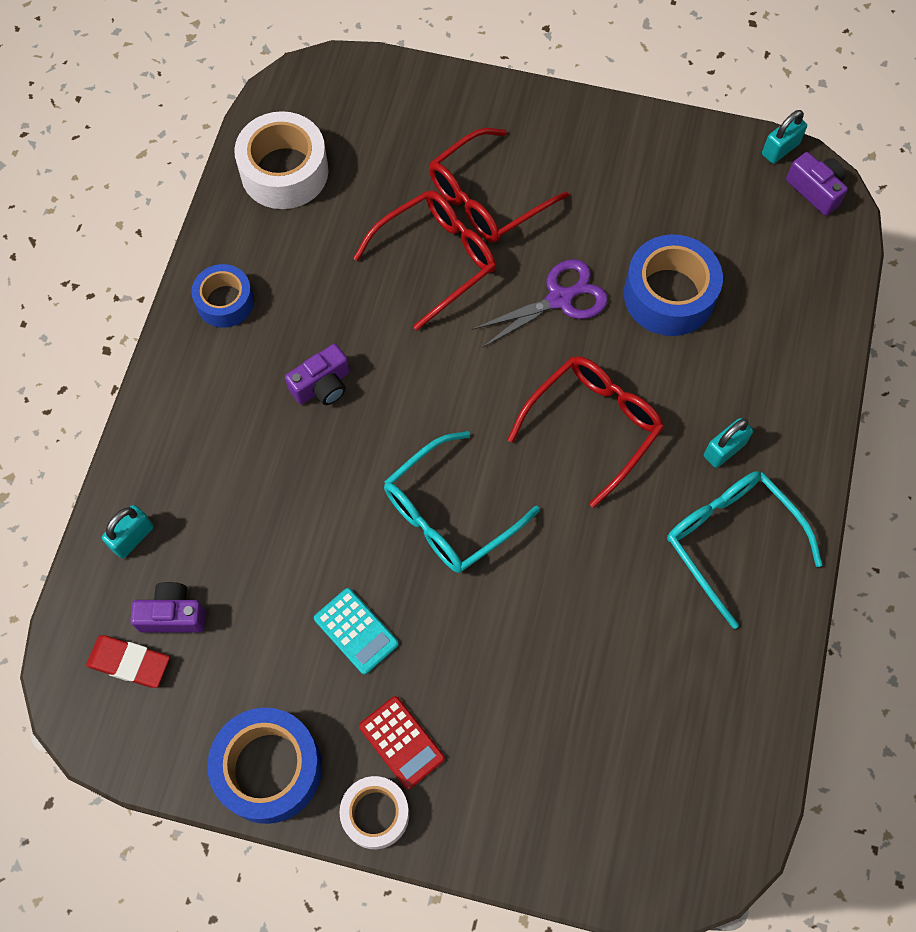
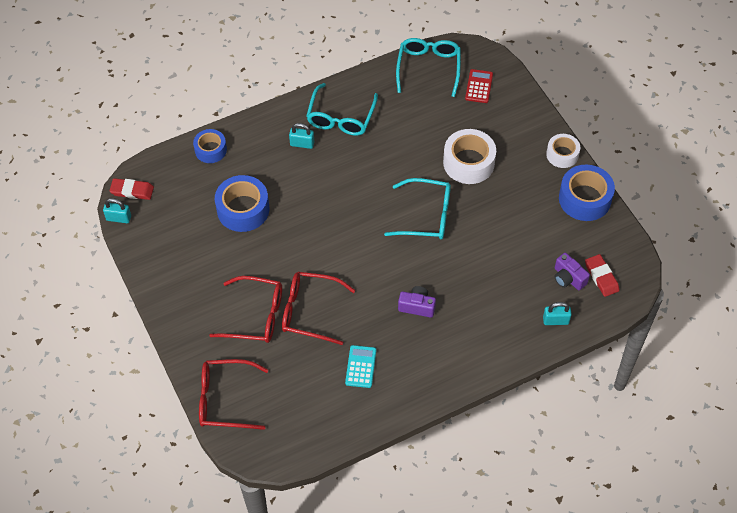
camera: 130 degrees left, 10 degrees down
blue tape [192,264,254,328] -> blue tape moved to [193,129,227,163]
white tape [234,111,329,209] -> white tape moved to [443,129,496,184]
turquoise calculator [314,588,399,675] -> turquoise calculator moved to [345,345,376,388]
red calculator [359,696,445,789] -> red calculator moved to [465,69,493,103]
purple scissors [472,259,608,348] -> none
red glasses [507,356,664,508] -> red glasses moved to [199,359,268,430]
purple camera [786,152,848,216] -> red eraser [109,178,154,200]
none -> turquoise glasses [396,38,461,97]

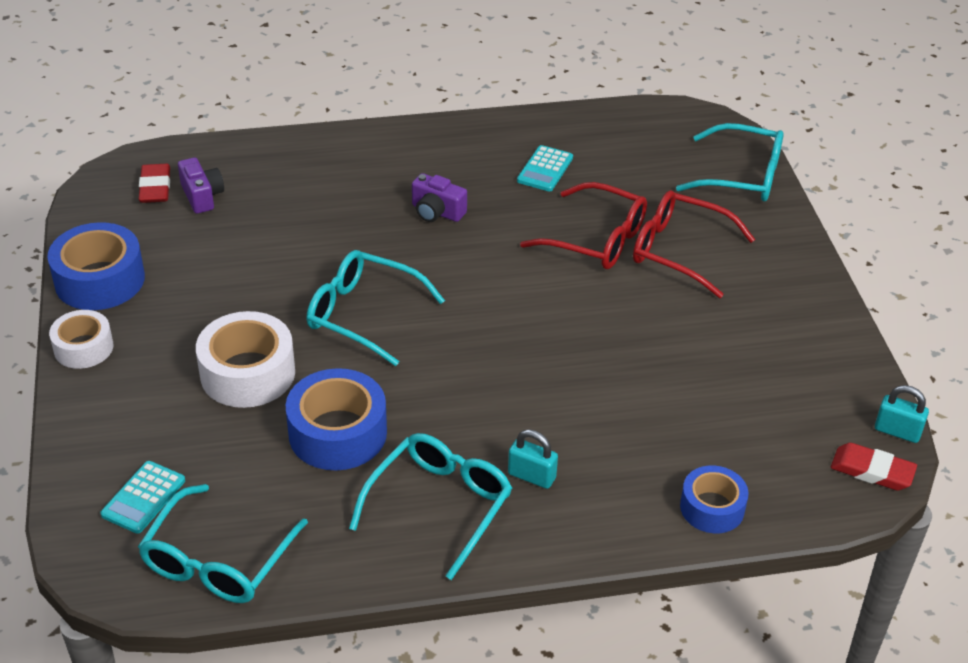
camera: 165 degrees left, 15 degrees down
red glasses [199,359,268,430] -> turquoise glasses [676,123,784,202]
blue tape [215,175,269,232] -> blue tape moved to [286,368,387,470]
red calculator [465,69,493,103] -> turquoise calculator [100,461,185,534]
turquoise padlock [543,302,572,325] -> none

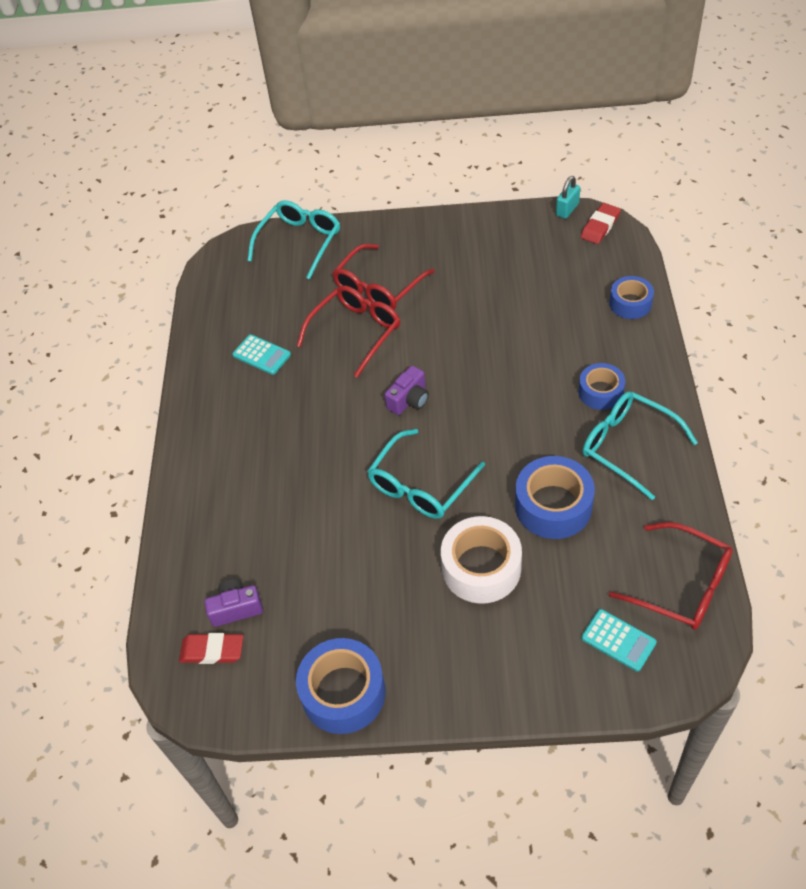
camera: 75 degrees left, 10 degrees up
white tape [49,310,113,369] -> none
turquoise glasses [138,484,308,603] -> red glasses [609,522,733,630]
purple camera [412,173,467,222] -> purple camera moved to [385,366,429,415]
turquoise padlock [508,429,558,489] -> blue tape [578,363,625,410]

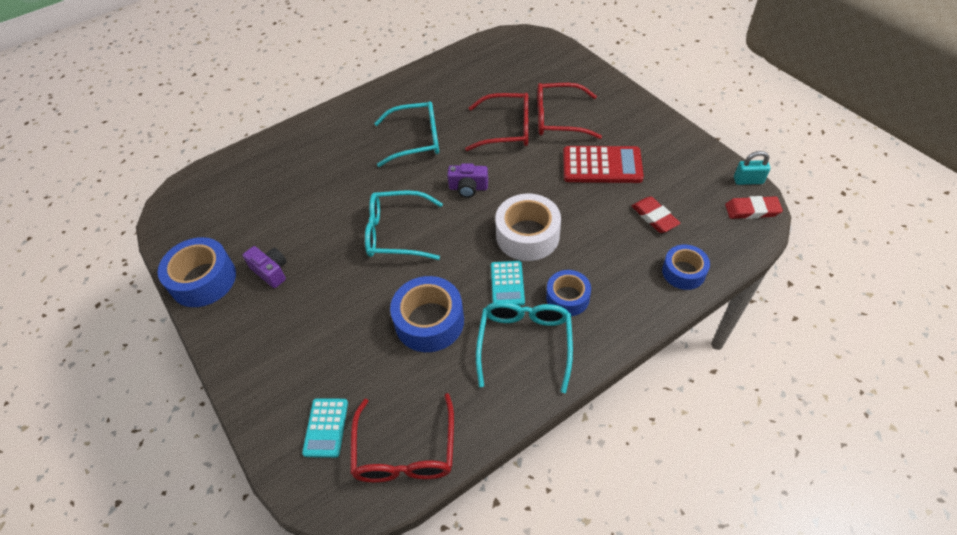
camera: 55 degrees right, 0 degrees up
red eraser [179,633,243,664] -> red eraser moved to [632,196,681,233]
purple camera [204,579,263,627] -> purple camera moved to [243,246,287,288]
turquoise calculator [233,335,291,375] -> turquoise calculator moved to [491,261,525,306]
turquoise glasses [247,200,340,279] -> turquoise glasses moved to [374,101,439,167]
white tape [441,516,522,604] -> white tape moved to [495,194,561,261]
none -> red calculator [563,146,644,183]

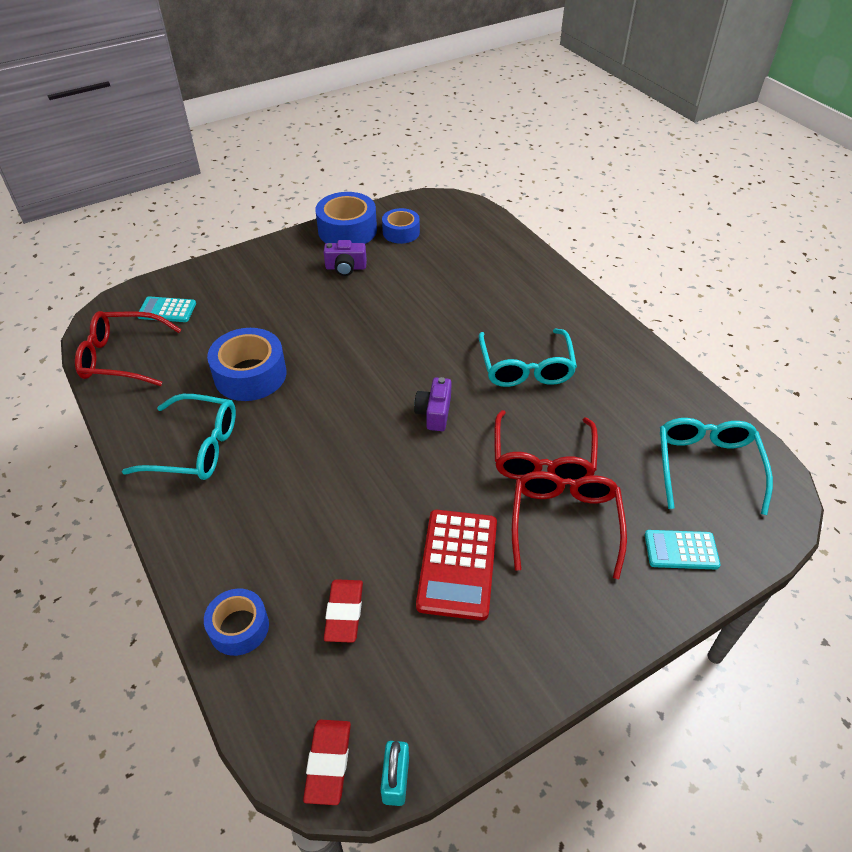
camera: 90 degrees right, 5 degrees down
purple camera [243,246,287,288] -> purple camera turned 45 degrees clockwise [324,240,367,276]
turquoise glasses [365,190,443,260] -> turquoise glasses moved to [660,418,773,515]
turquoise calculator [491,261,525,306] -> turquoise calculator moved to [645,530,721,570]
white tape [495,194,561,261] -> none
blue tape [546,270,591,316] -> blue tape moved to [382,208,420,244]
red eraser [632,196,681,233] -> red eraser turned 60 degrees counterclockwise [324,579,363,643]

